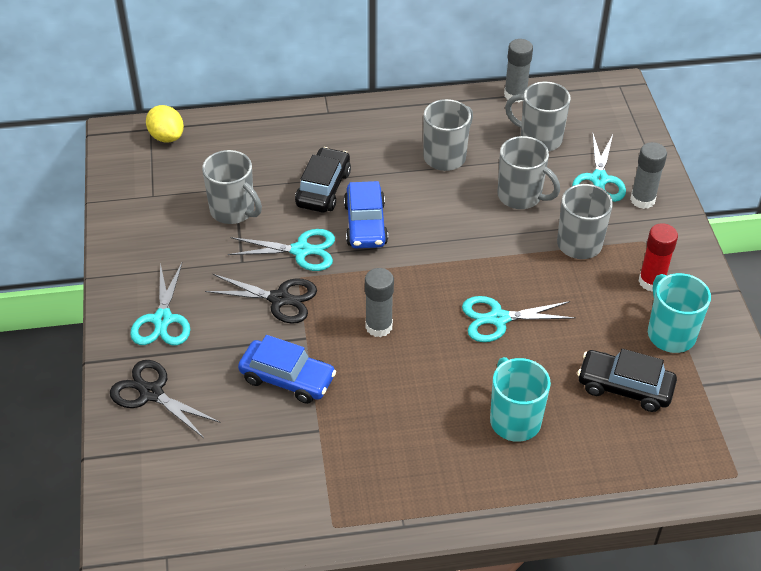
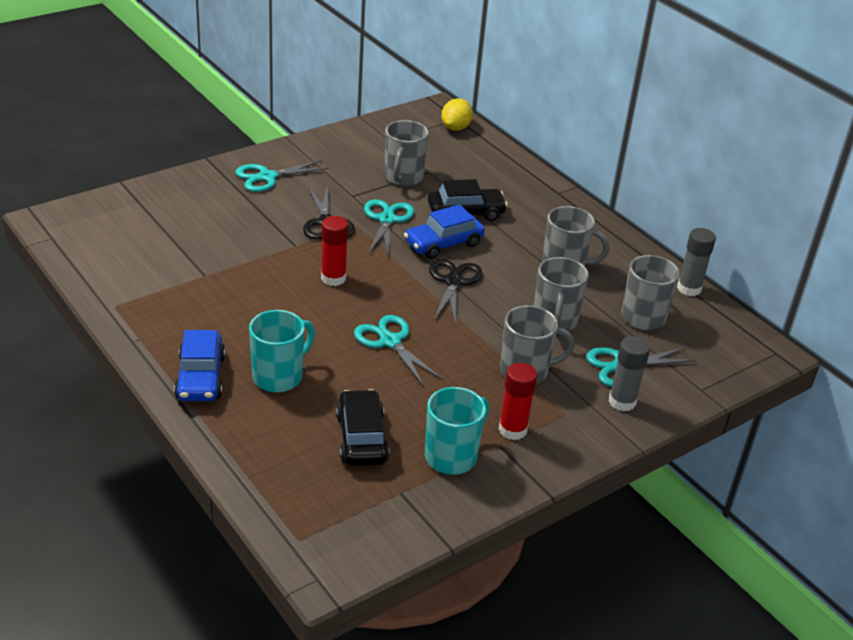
camera: 60 degrees right, 10 degrees down
black scissors [110,360,221,438] -> black scissors moved to [429,259,483,325]
turquoise scissors [228,229,335,271] -> turquoise scissors turned 150 degrees counterclockwise [364,199,414,257]
blue car [238,335,336,404] -> blue car moved to [174,330,225,401]
grey glue stick [365,268,394,337] -> red glue stick [321,216,349,286]

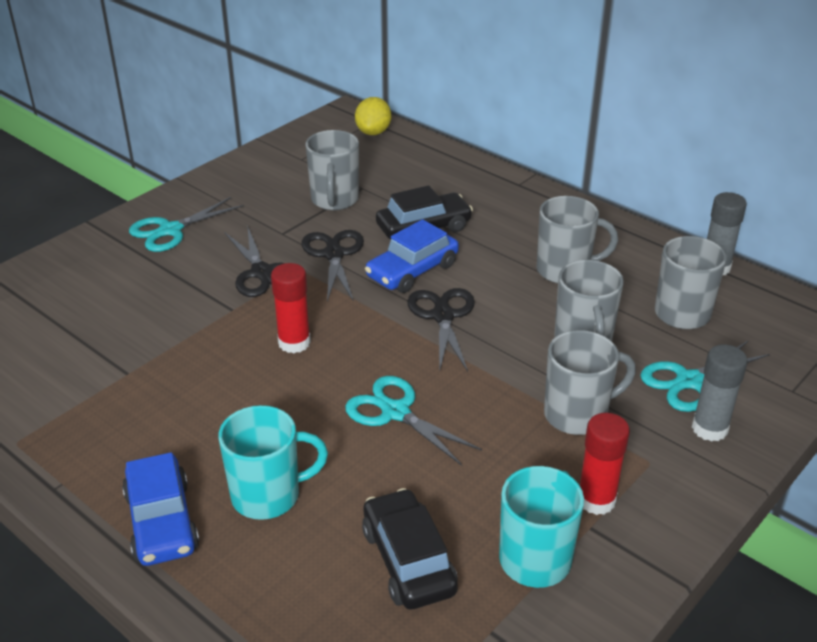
camera: 10 degrees left, 0 degrees up
turquoise mug [249,310,315,393] -> turquoise mug turned 45 degrees clockwise [218,405,328,520]
turquoise scissors [364,199,414,257] -> black scissors [302,230,364,302]

